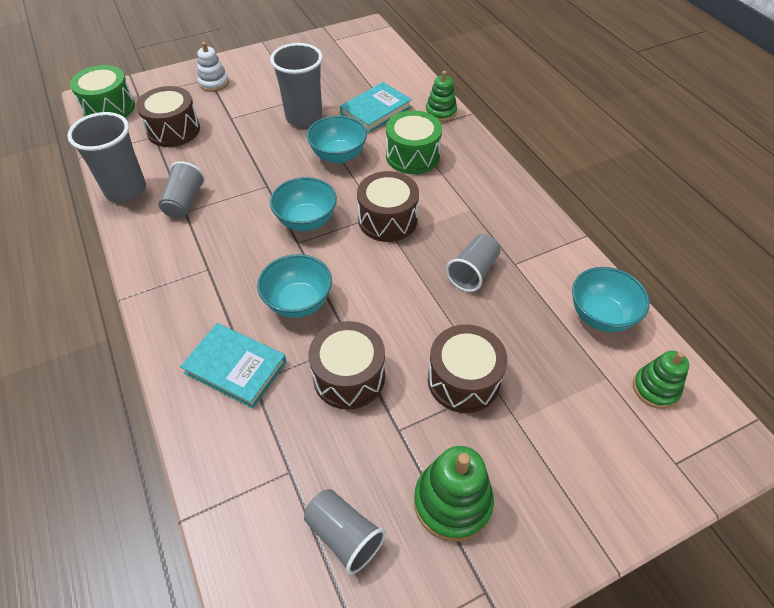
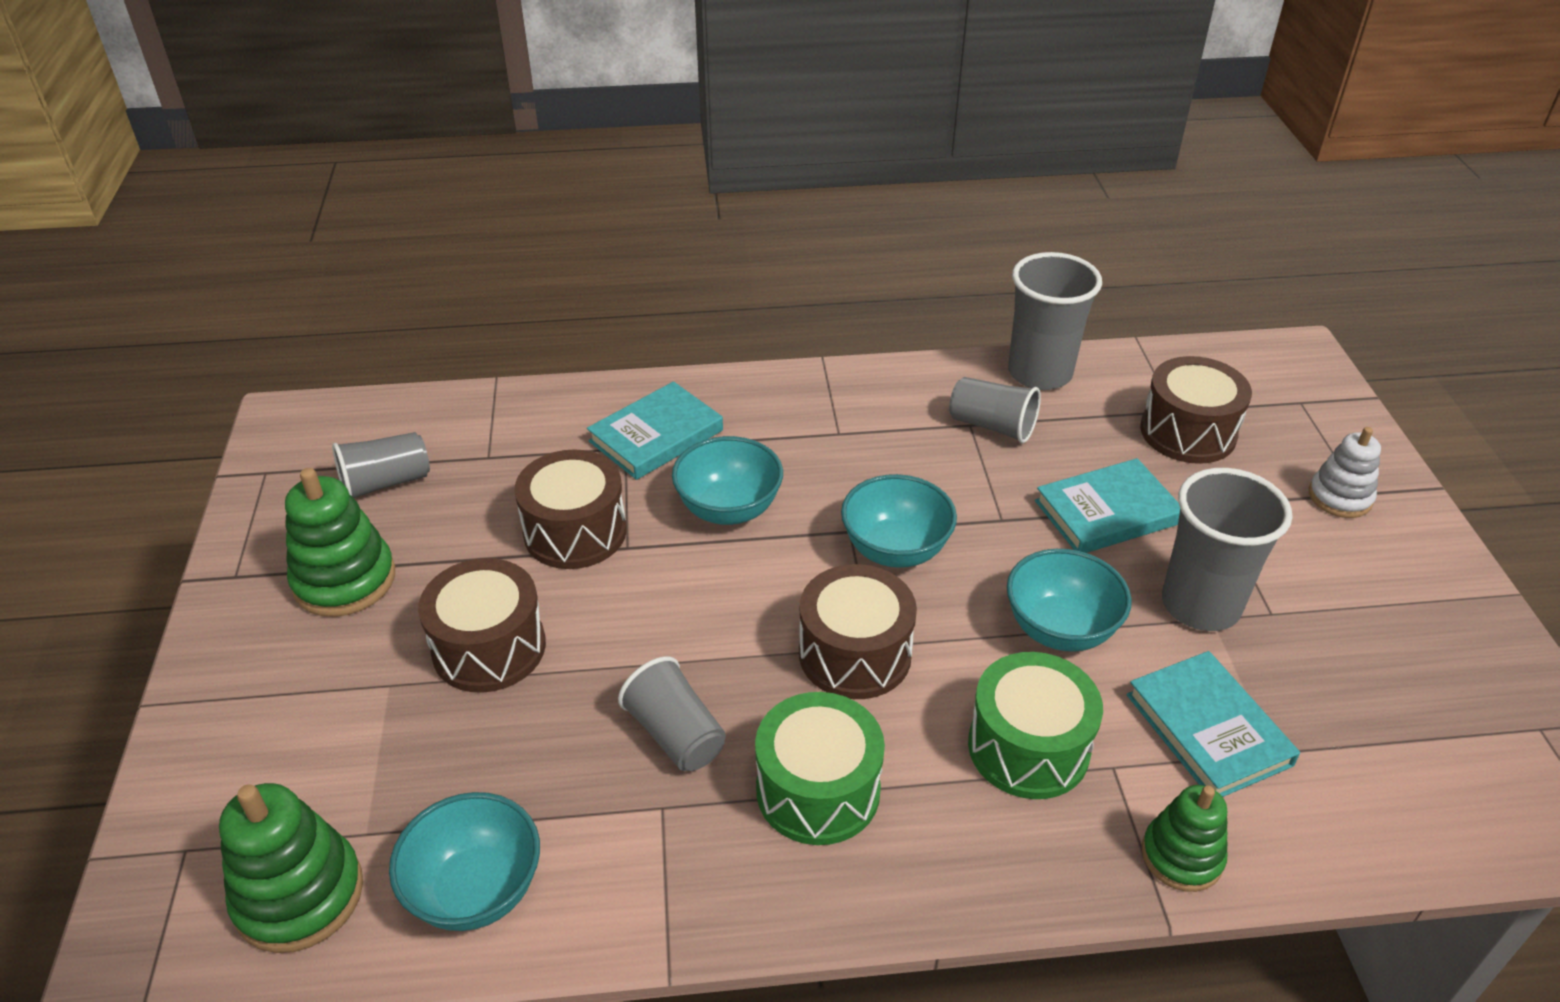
camera: 110 degrees right, 10 degrees down
green drum [70,65,135,117] -> green drum moved to [755,692,885,845]
green stacking toy [633,351,689,409] -> green stacking toy [219,783,363,953], size x1.53
none -> turquoise book [1035,458,1180,553]

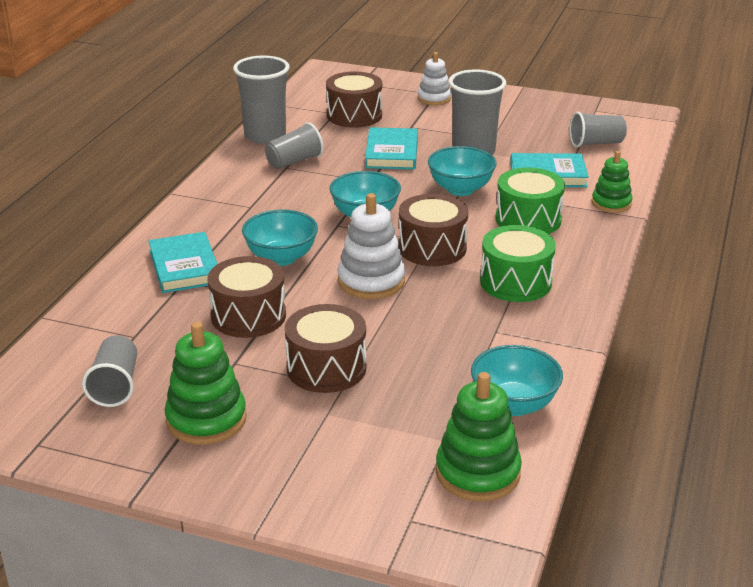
camera: 65 degrees left, 10 degrees down
grey cup [618,656,726,771] -> grey cup moved to [570,112,627,148]
none -> white stacking toy [337,193,405,299]

